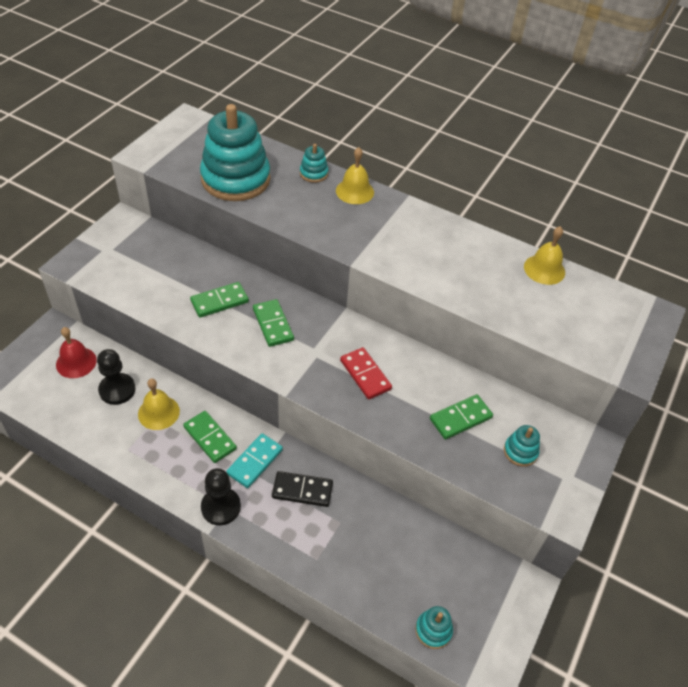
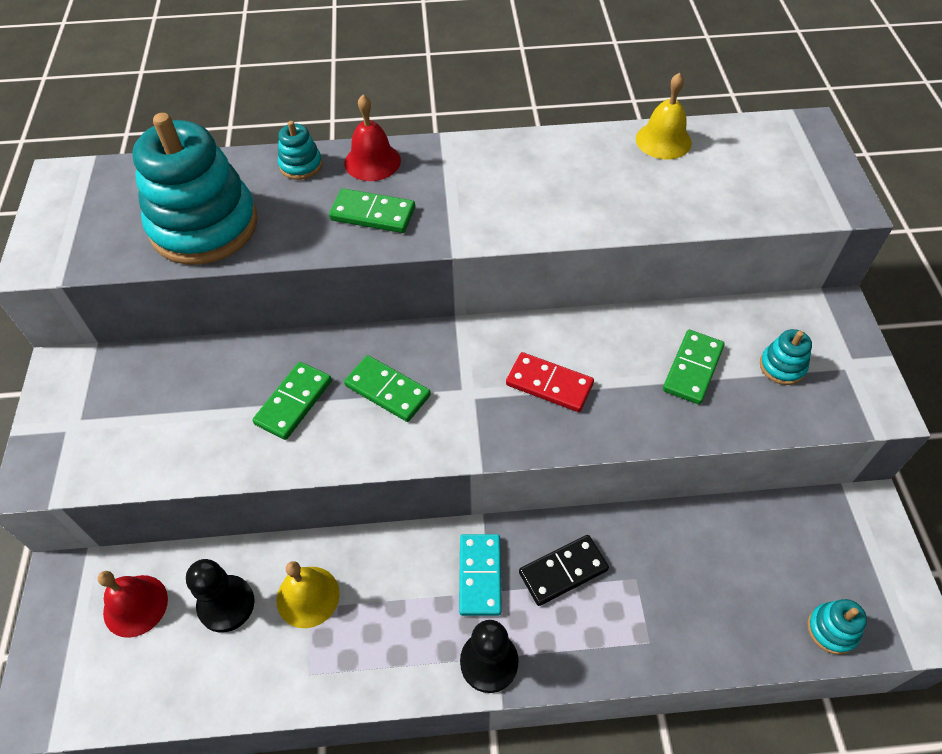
camera: 30 degrees left, 5 degrees up
green domino [183,411,237,463] -> green domino moved to [329,188,415,233]
yellow bell [336,147,374,204] -> red bell [344,95,401,181]

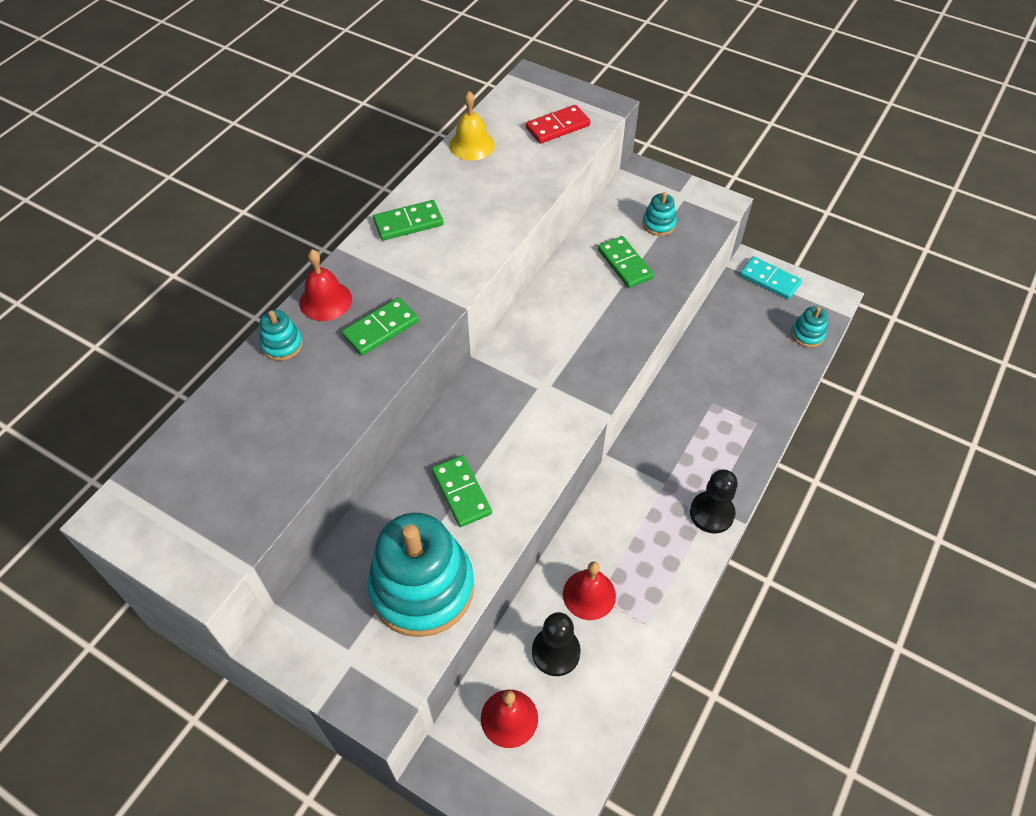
camera: 55 degrees left, 0 degrees up
turquoise stacking toy [132,113,258,265] -> turquoise stacking toy moved to [367,513,474,637]
yellow bell [276,561,340,628] -> red bell [563,562,616,620]
green domino [344,355,431,422] -> green domino moved to [373,200,444,241]
turquoise domino [459,534,502,616] -> turquoise domino moved to [740,256,802,300]
red domino [506,352,594,412] -> red domino moved to [526,105,590,144]
black domino [519,535,609,606] -> none

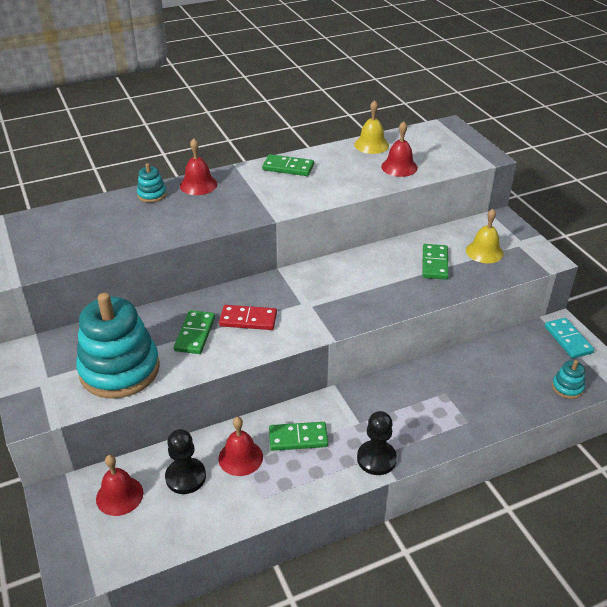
camera: 35 degrees right, 15 degrees down
green domino [342,297,419,356] -> green domino moved to [269,422,328,451]
red domino [526,105,590,144] -> red domino moved to [219,305,277,330]
turquoise stacking toy [642,192,677,236] -> yellow bell [466,209,503,263]
none -> red bell [381,121,418,177]

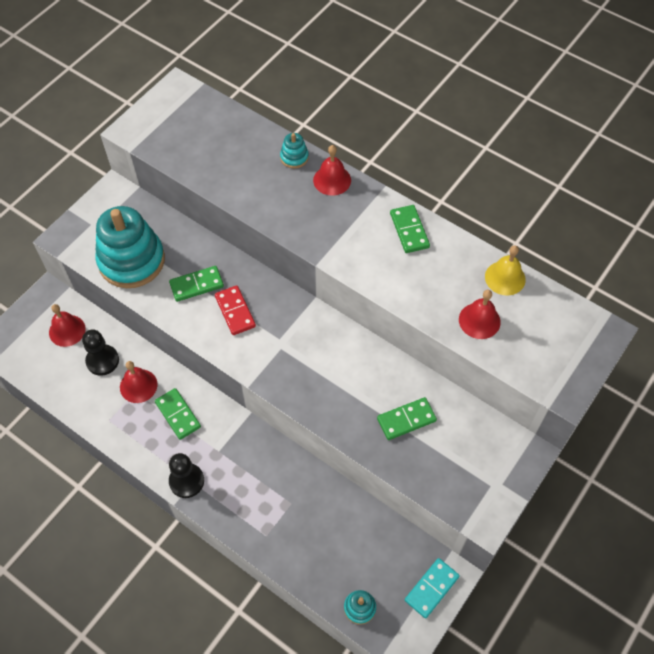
camera: 60 degrees right, 20 degrees up
yellow bell [466,209,503,263] -> none

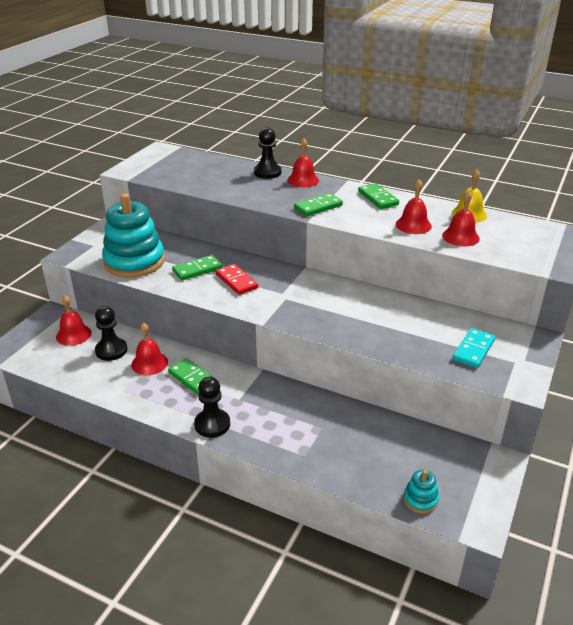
camera: 10 degrees left, 25 degrees down
turquoise stacking toy [280,133,309,169] -> black pawn [254,128,282,179]
green domino [377,397,437,440] -> green domino moved to [294,193,343,216]
turquoise domino [405,558,460,618] -> turquoise domino moved to [453,328,495,368]
none -> red bell [396,180,432,234]

